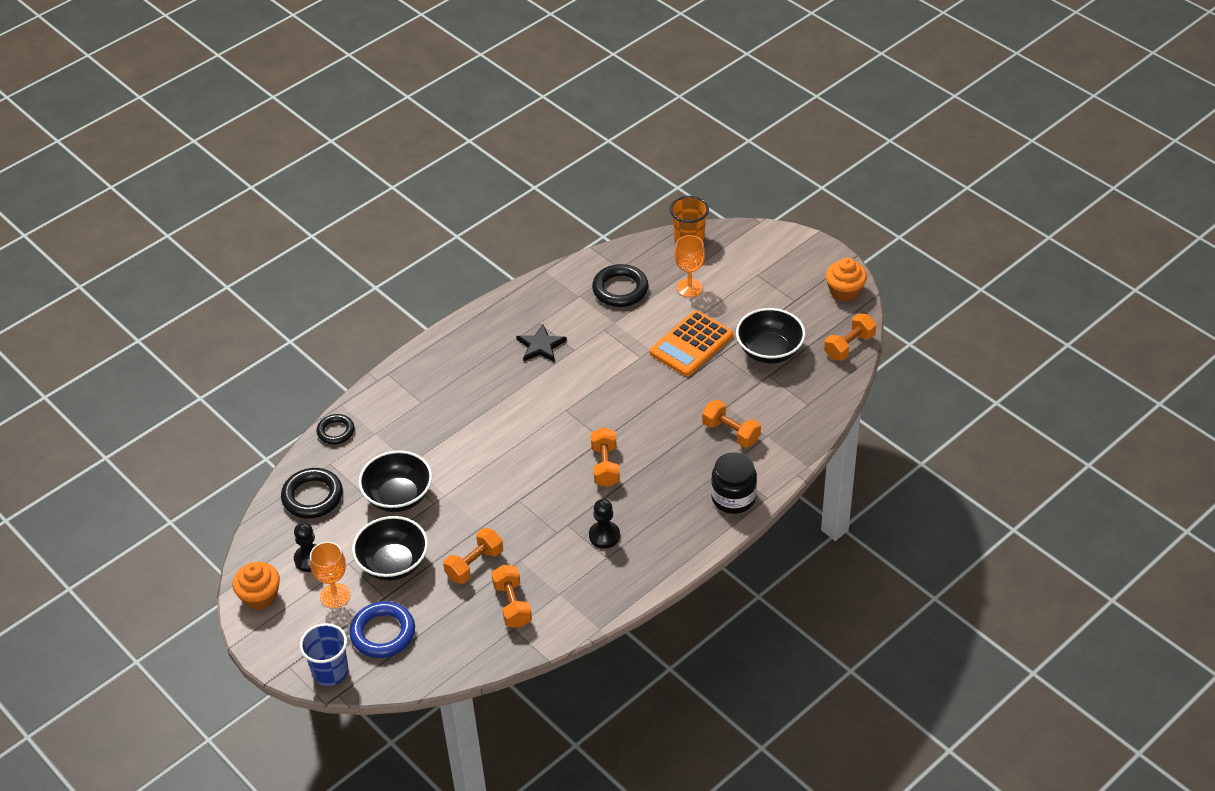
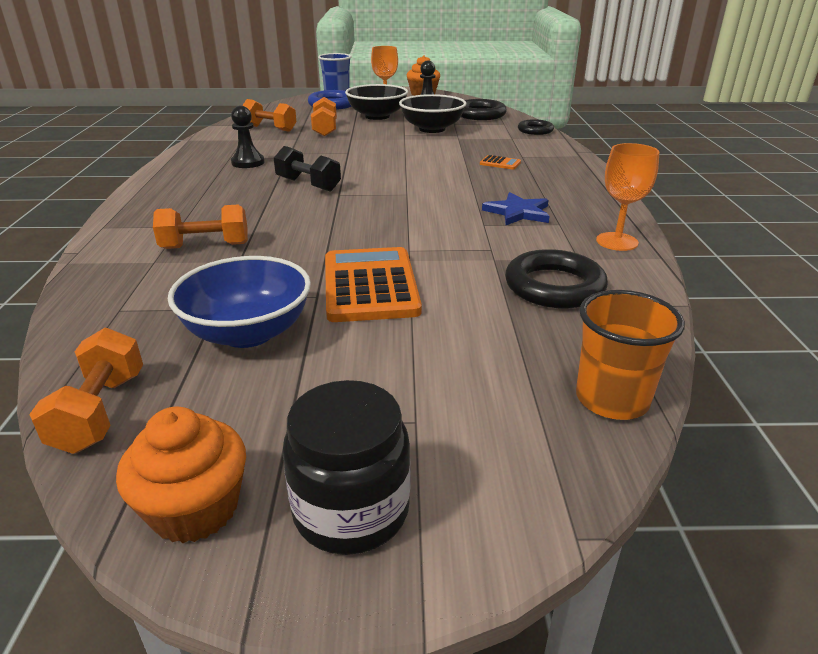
camera: 130 degrees right, 15 degrees down
black star [516,324,567,362] -> blue star [482,192,550,225]
orange dumbbell [591,427,620,487] -> black dumbbell [274,146,341,192]
orange goblet [674,235,705,297] -> orange goblet moved to [596,143,660,251]
black jar [711,452,757,514] -> black jar moved to [282,380,410,555]
black bowl [736,308,805,364] -> blue bowl [168,256,311,348]
none -> orange calculator [480,155,521,170]

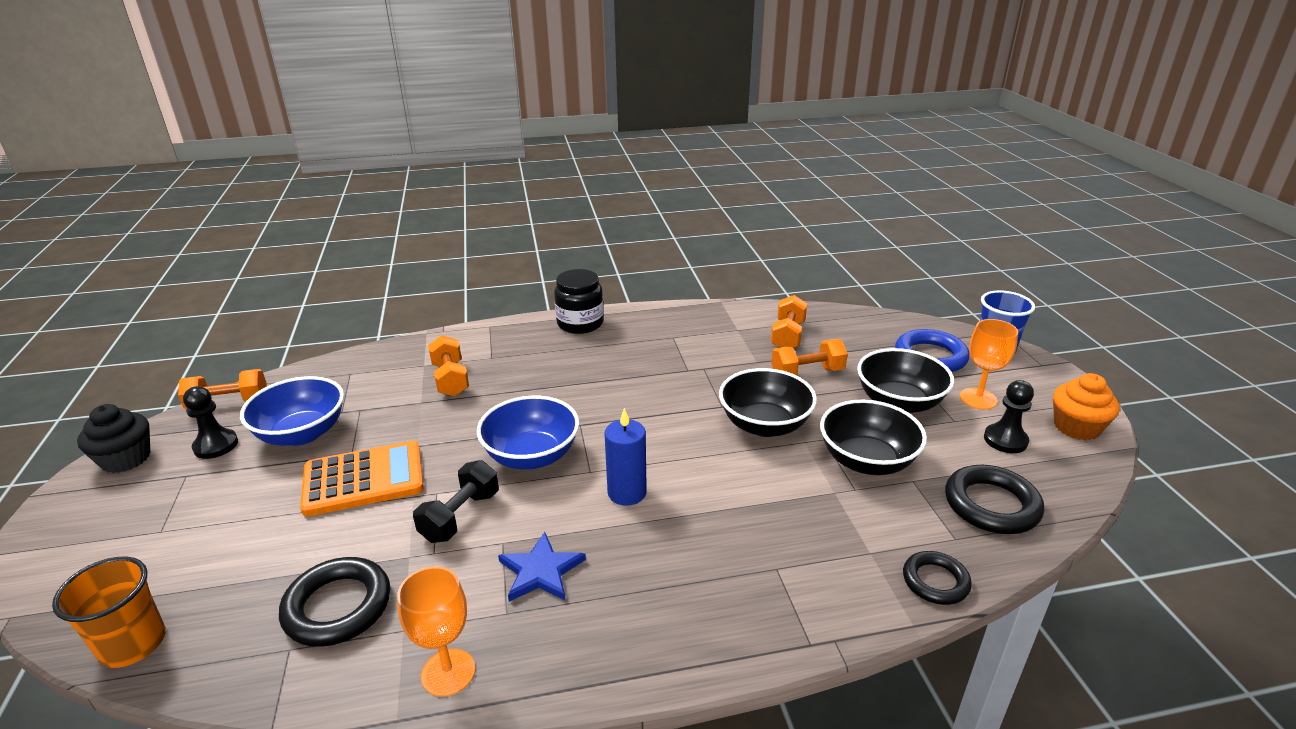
camera: 80 degrees right, 0 degrees up
orange cupcake [116,407,246,543] -> black cupcake [77,404,150,473]
black pawn [231,106,264,168] -> black pawn moved to [183,386,238,459]
black dumbbell [274,146,341,192] -> black dumbbell moved to [413,460,499,543]
black jar [282,380,410,555] -> black jar moved to [554,269,604,334]
orange calculator [480,155,521,170] -> none
none -> blue bowl [477,396,579,470]
none -> blue candle [605,408,647,506]
none -> black bowl [719,368,817,437]

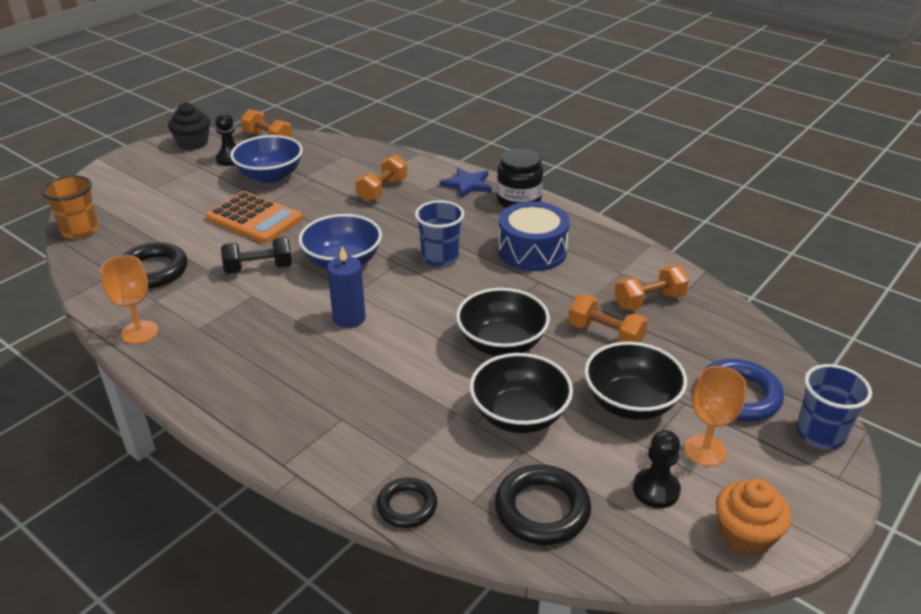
camera: 50 degrees right, 5 degrees up
blue star [498,532,586,602] -> blue star moved to [440,168,492,199]
none -> blue cup [415,200,464,267]
none -> blue drum [498,201,570,271]

